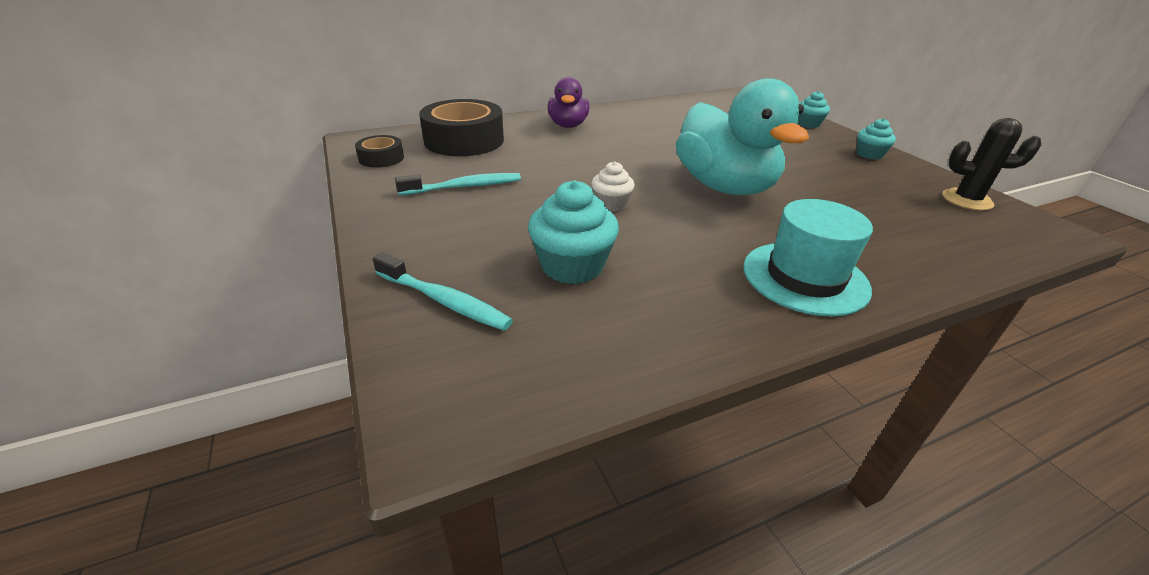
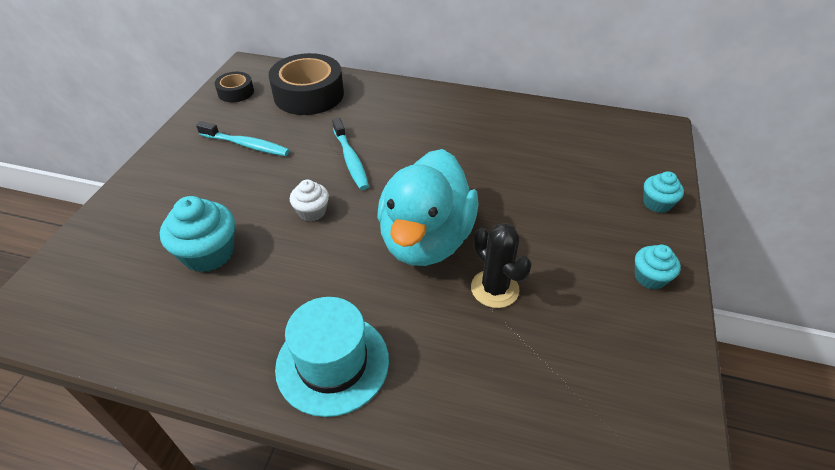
camera: 40 degrees right, 10 degrees up
turquoise toothbrush [373,252,513,331] -> turquoise toothbrush moved to [332,118,369,190]
purple duck [548,77,590,128] -> none
black cactus [942,118,1041,210] -> black cactus moved to [471,223,532,308]

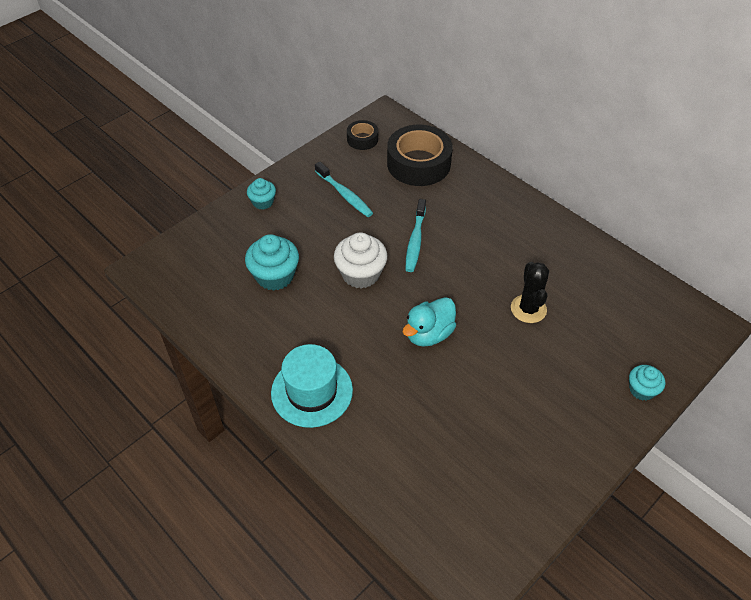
camera: 30 degrees right, 5 degrees up
white cupcake [290,179,329,221] -> white cupcake [334,233,387,289], size x1.69
turquoise duck [377,149,479,266] -> turquoise duck [403,297,456,347], size x0.56
black cactus [471,223,532,308] -> black cactus moved to [511,262,549,323]
turquoise cupcake [635,245,681,290] -> turquoise cupcake moved to [247,178,276,210]

